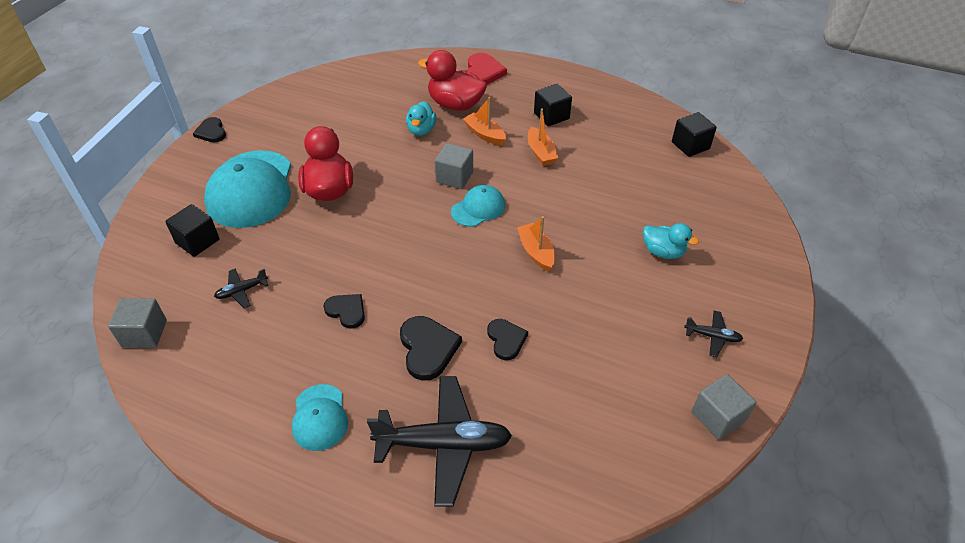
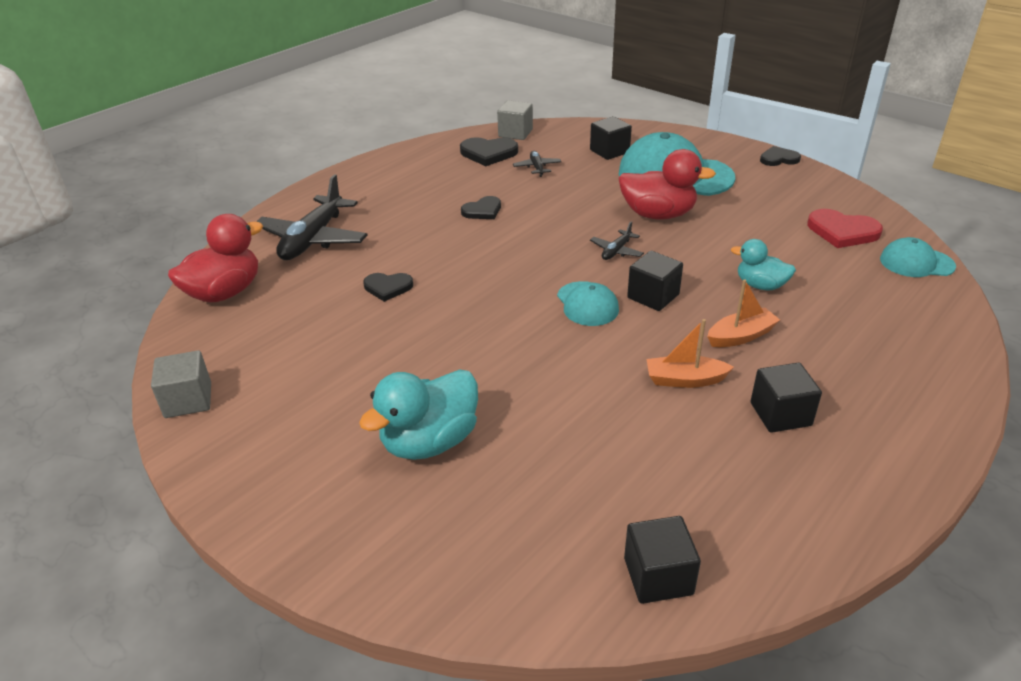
camera: 110 degrees right, 10 degrees down
turquoise cap [292,384,348,451] -> turquoise cap moved to [880,237,956,277]
black heart [400,316,462,381] -> black heart moved to [460,137,518,166]
red duck [418,50,487,111] -> red duck moved to [168,214,263,303]
grey cube [435,143,473,189] -> black cube [627,251,683,311]
red heart [466,53,507,85] -> red heart moved to [807,209,883,248]
orange boat [517,216,555,272] -> none
turquoise duck [643,223,699,259] -> turquoise duck [359,369,478,460], size x1.63
black plane [684,311,743,357] -> black plane moved to [590,221,644,260]

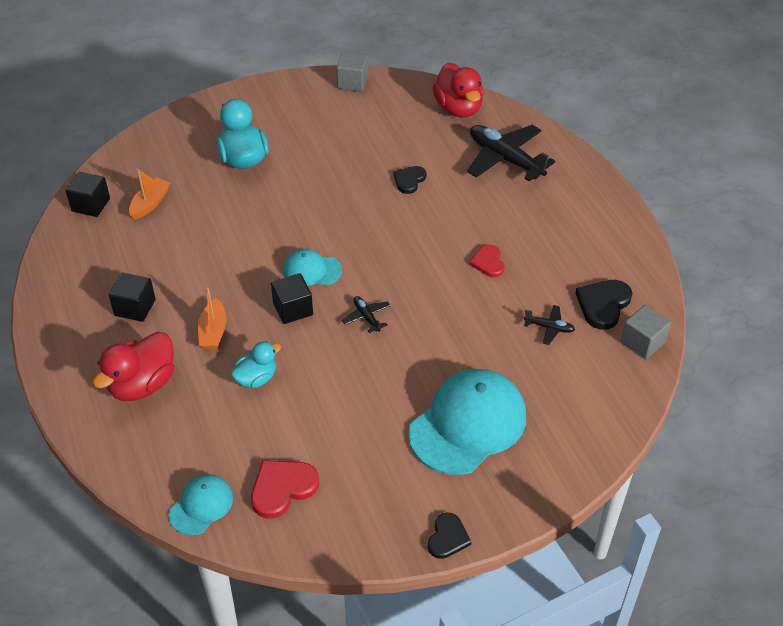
camera: 115 degrees right, 10 degrees up
black heart [461,196,501,219] -> red heart [469,245,505,277]
black cube [590,116,632,160] -> none
red duck [618,149,716,219] -> red duck moved to [93,332,174,401]
orange boat [647,319,734,388] -> orange boat moved to [129,169,170,220]

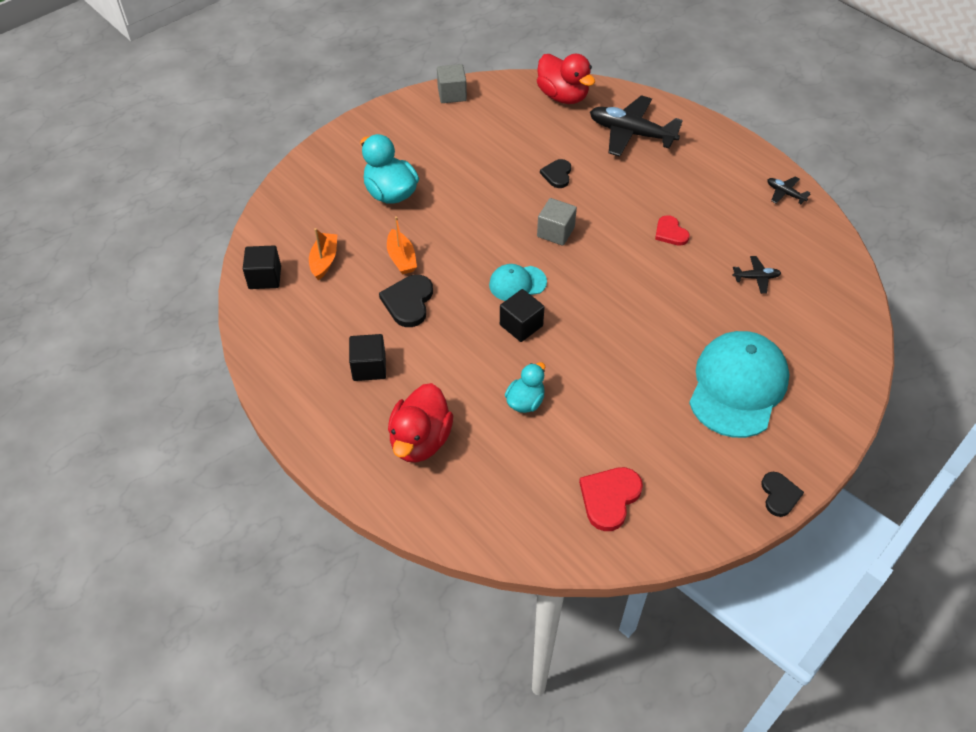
camera: 20 degrees left, 5 degrees up
turquoise cap [169,474,233,535] -> none
orange boat [198,288,227,349] -> orange boat moved to [387,216,417,274]
black plane [342,296,391,333] -> black plane moved to [767,176,811,204]
black heart [576,280,632,330] -> black heart moved to [379,275,433,327]
grey cube [621,305,671,359] -> grey cube moved to [537,198,577,246]

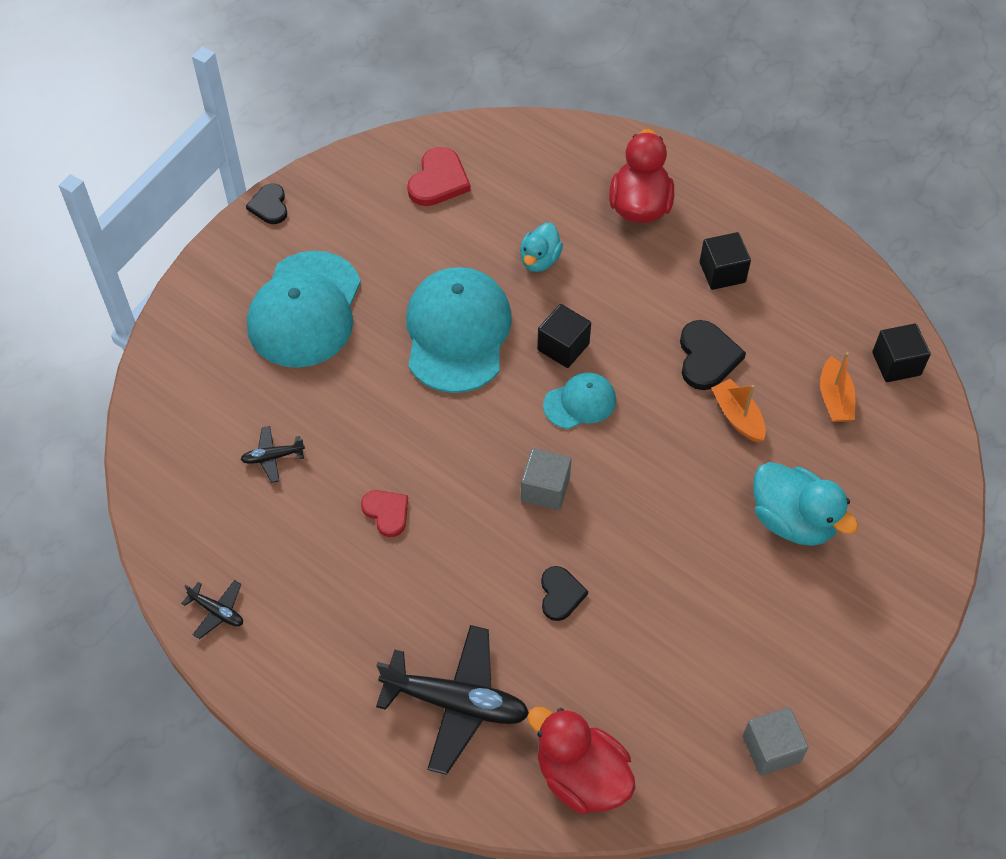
camera: 170 degrees right, 5 degrees up
none -> turquoise cap [406,267,512,393]

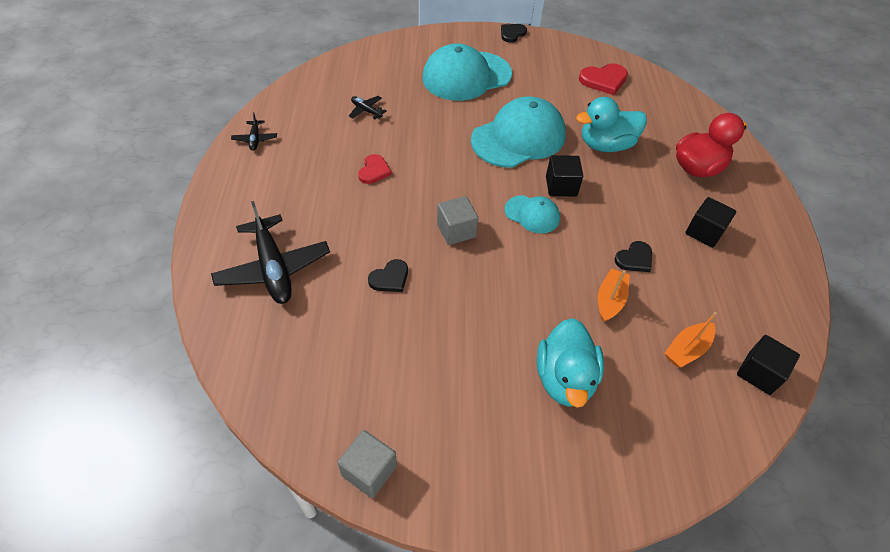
camera: 50 degrees right, 5 degrees down
turquoise duck [520,222,563,272] -> turquoise duck [576,97,647,152], size x1.63
red duck [527,707,636,814] -> none
black heart [680,320,746,390] -> black heart [615,241,652,272], size x0.66

